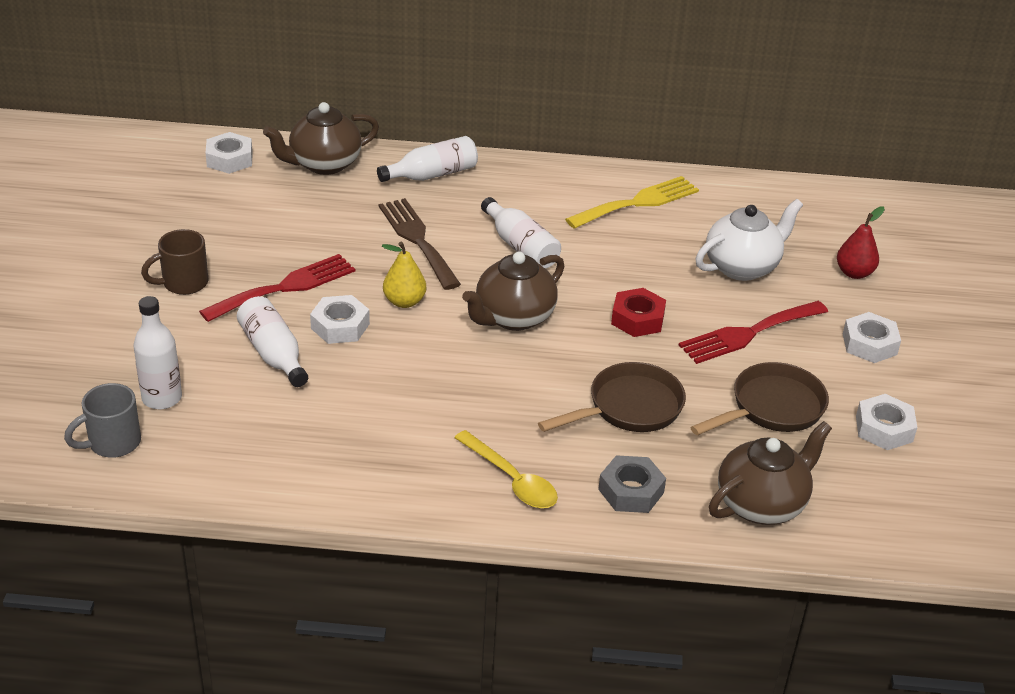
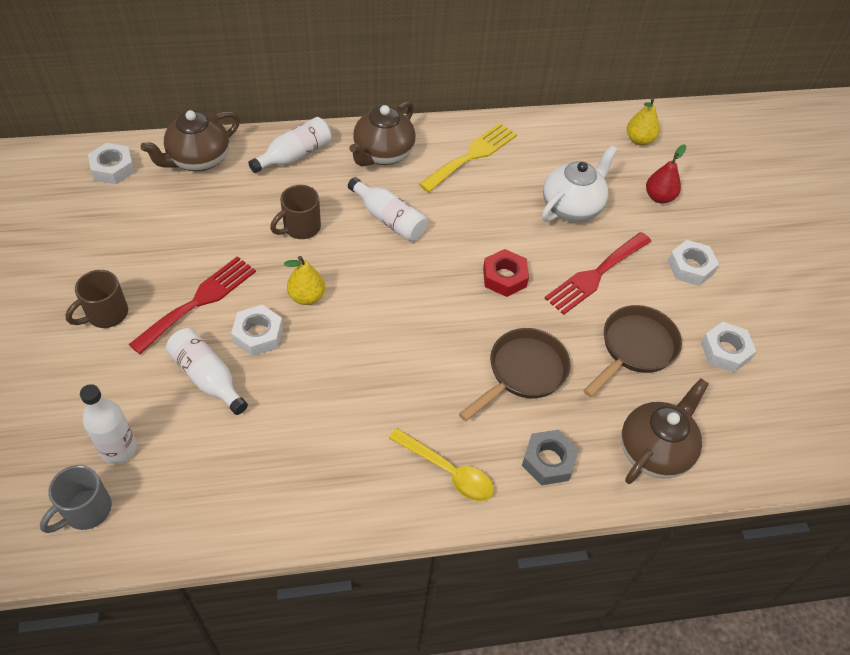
camera: 15 degrees left, 15 degrees up
brown fork [379,198,461,290] -> brown mug [270,185,321,239]
brown teapot [462,252,565,331] -> brown teapot moved to [349,101,416,166]
none -> yellow pear [627,98,660,145]

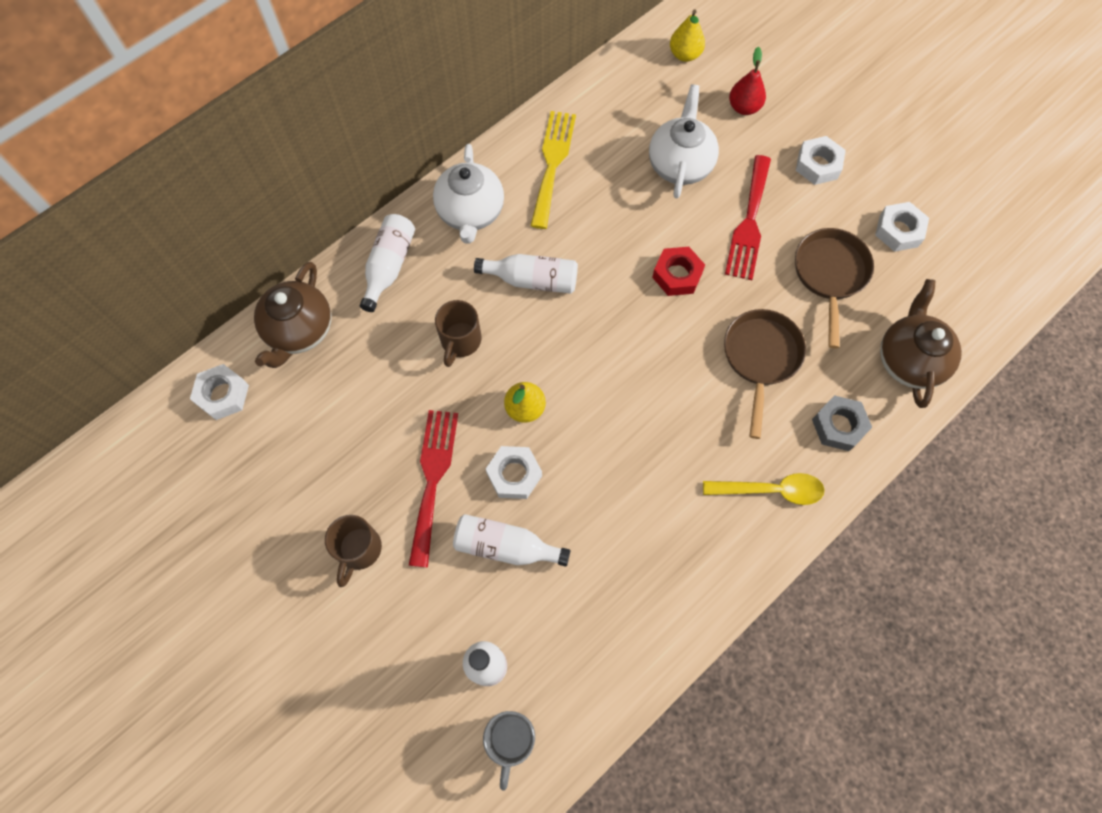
camera: 30 degrees left, 15 degrees up
brown teapot [349,101,416,166] -> white teapot [433,144,504,244]

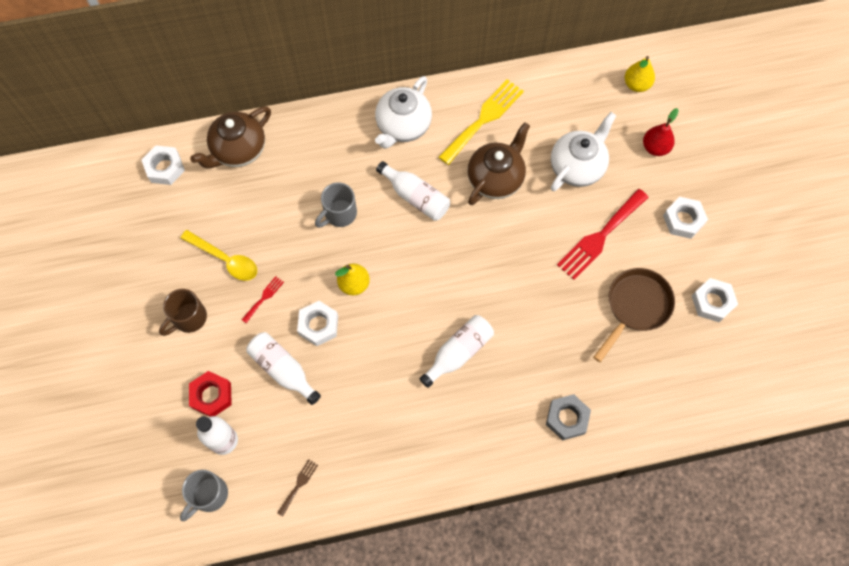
camera: 30 degrees right, 0 degrees up
white bottle [360,214,415,312] -> white bottle moved to [419,315,494,388]
red fork [409,410,458,568] -> red fork [242,276,284,323], size x0.46
brown mug [435,300,481,367] -> grey mug [315,182,357,228]
red nut [652,247,705,296] -> red nut moved to [189,371,232,417]
yellow spoon [703,473,825,505] -> yellow spoon moved to [181,230,257,281]
brown pan [724,309,806,439] -> none
brown teapot [880,279,962,408] -> brown teapot moved to [467,122,530,205]
none -> brown fork [277,459,318,516]

